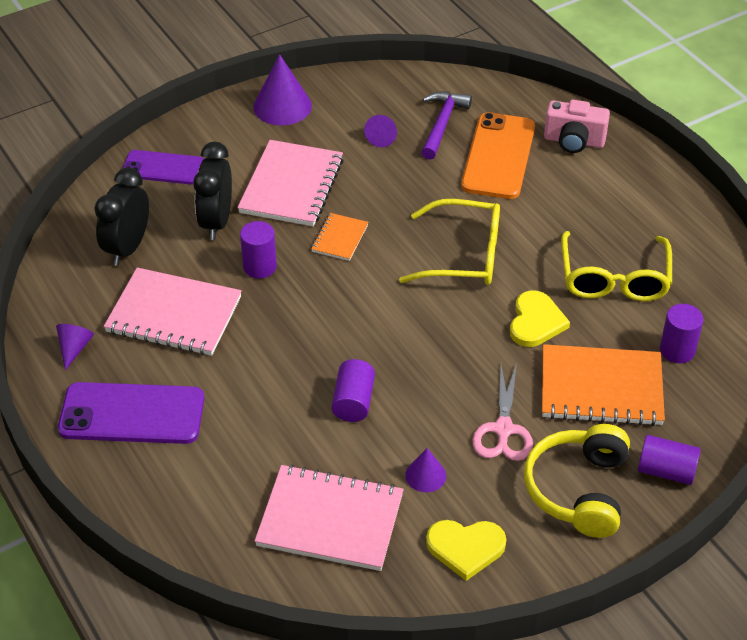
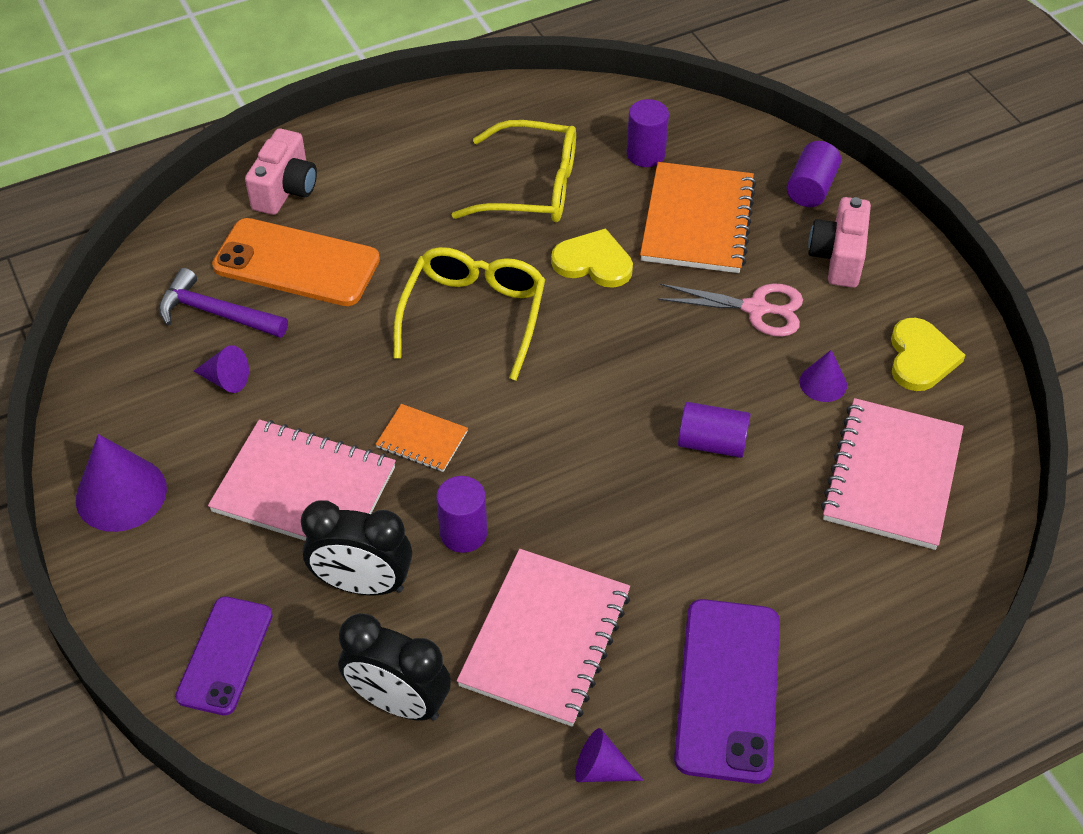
camera: 85 degrees left, 5 degrees up
yellow headphones [524,424,630,538] -> pink camera [808,197,871,288]

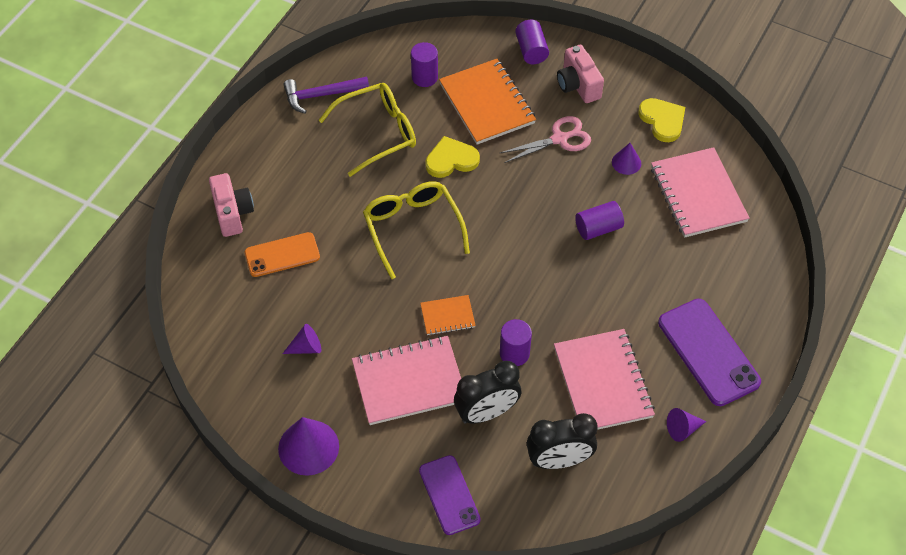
camera: 35 degrees left, 5 degrees up
purple hammer [159,268,288,338] -> purple hammer moved to [283,77,369,114]
orange phone [212,218,380,306] -> orange phone [245,232,320,277], size x0.65

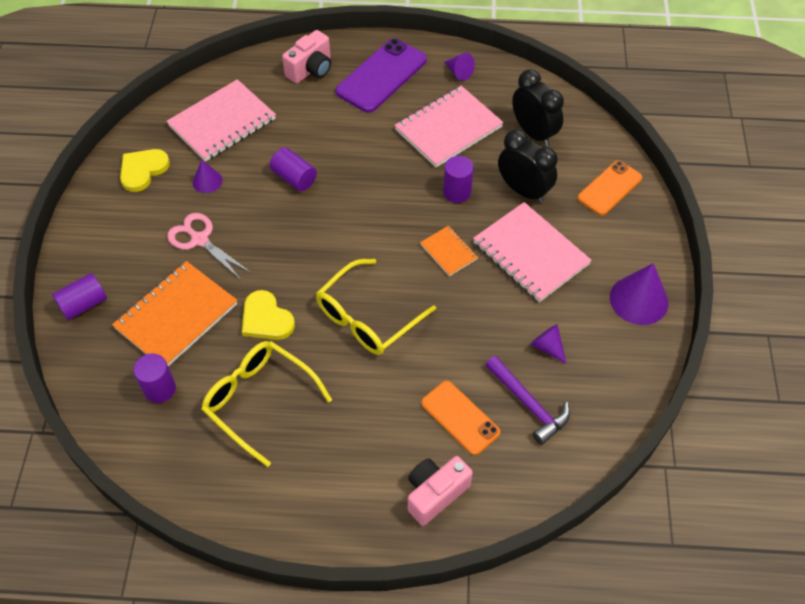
camera: 115 degrees left, 0 degrees up
purple hammer [283,77,369,114] -> purple hammer moved to [485,356,570,445]
purple phone [419,455,481,535] -> orange phone [577,160,642,216]
pink camera [557,45,604,103] -> pink camera moved to [282,30,331,83]

